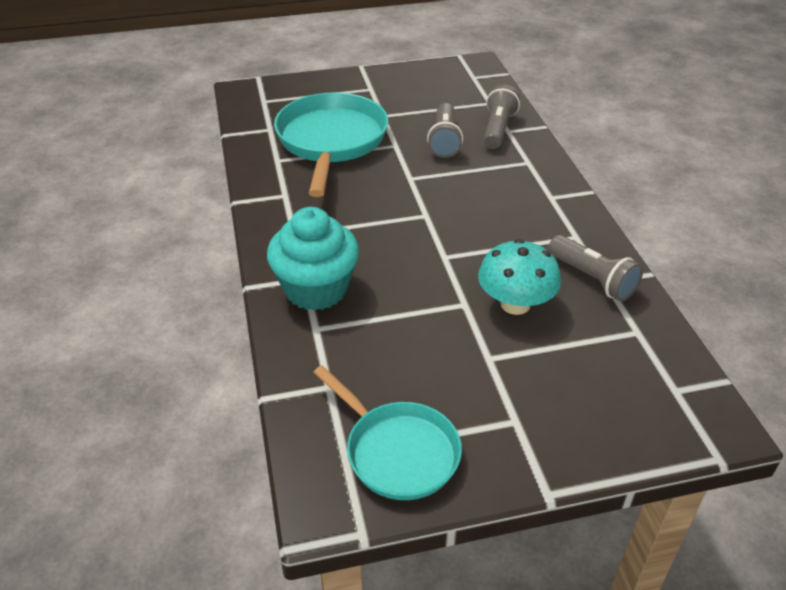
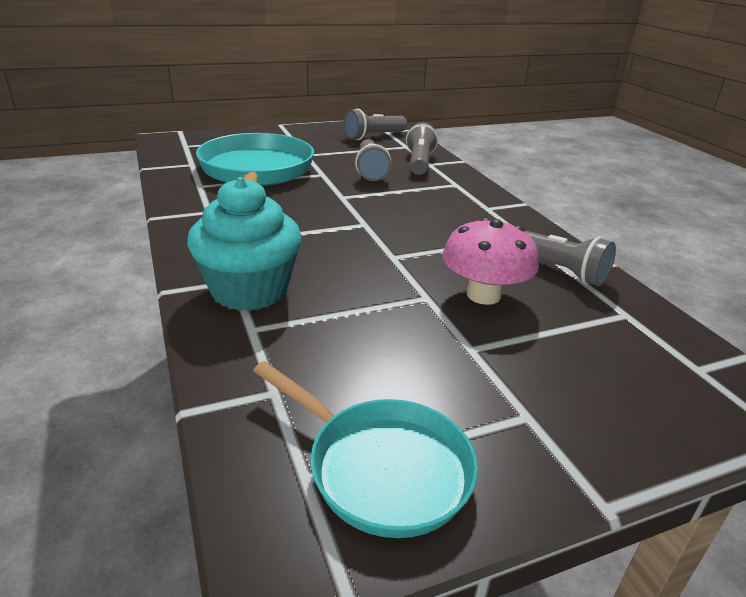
camera: 10 degrees left, 10 degrees down
turquoise mushroom [478,239,561,315] -> pink mushroom [442,217,539,305]
none -> grey flashlight [343,108,407,140]

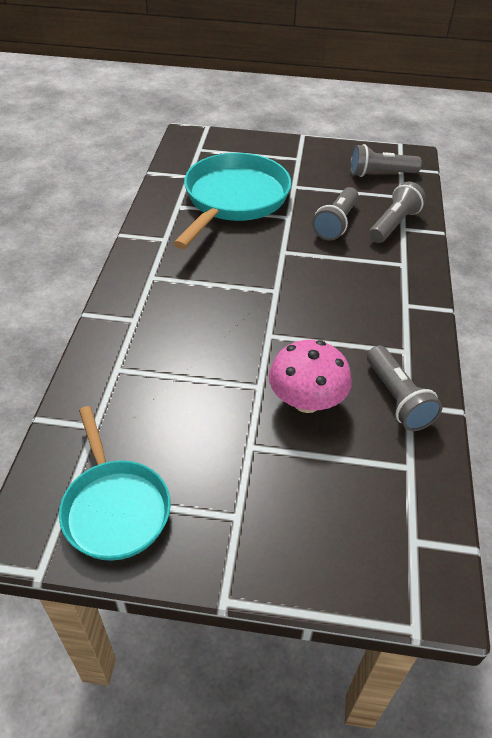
camera: 30 degrees right, 15 degrees up
turquoise cupcake [187,177,302,311] -> none

